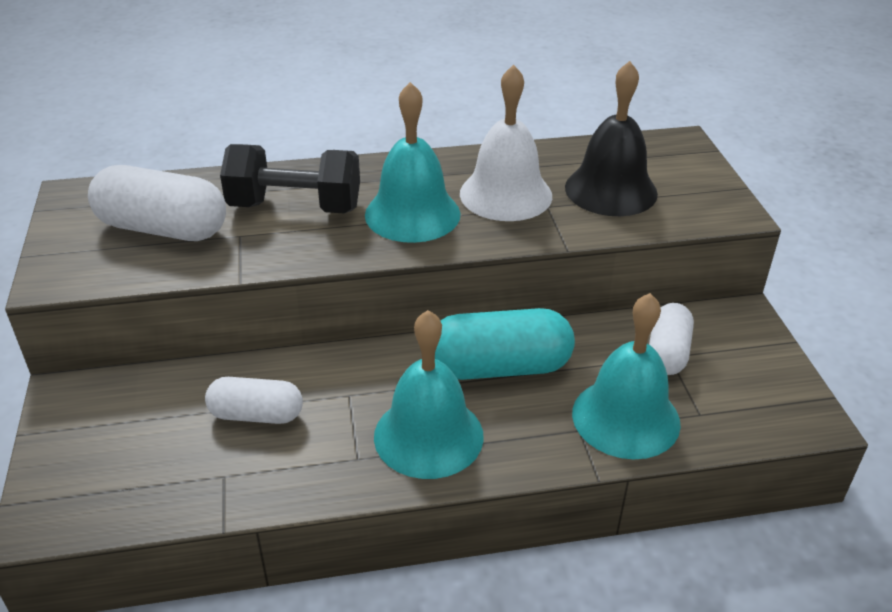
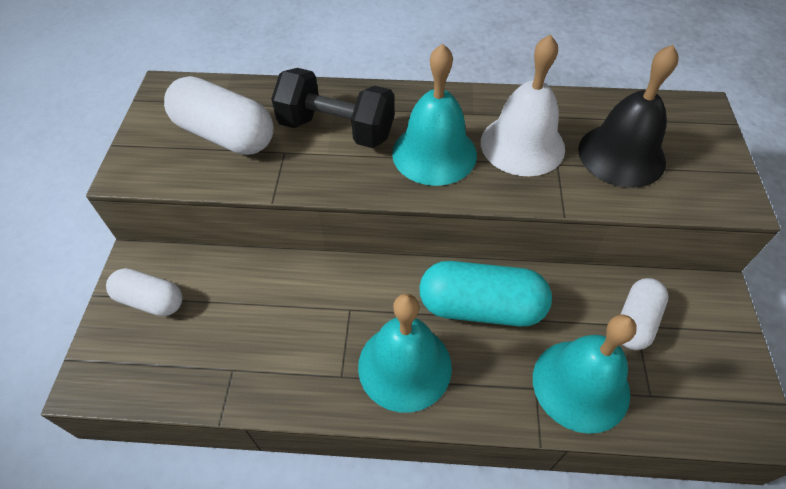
camera: 15 degrees right, 15 degrees up
white capsule [205,377,303,424] -> white capsule moved to [106,268,183,316]

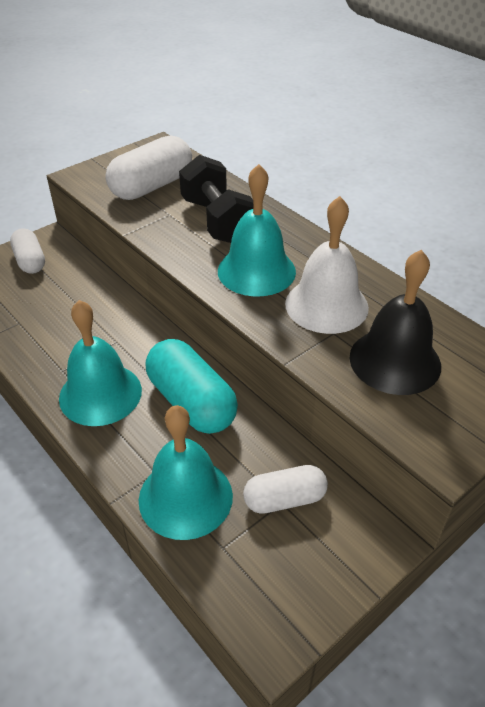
camera: 45 degrees right, 10 degrees down
white capsule [164,76,274,155] -> white capsule turned 60 degrees clockwise [105,135,192,200]

